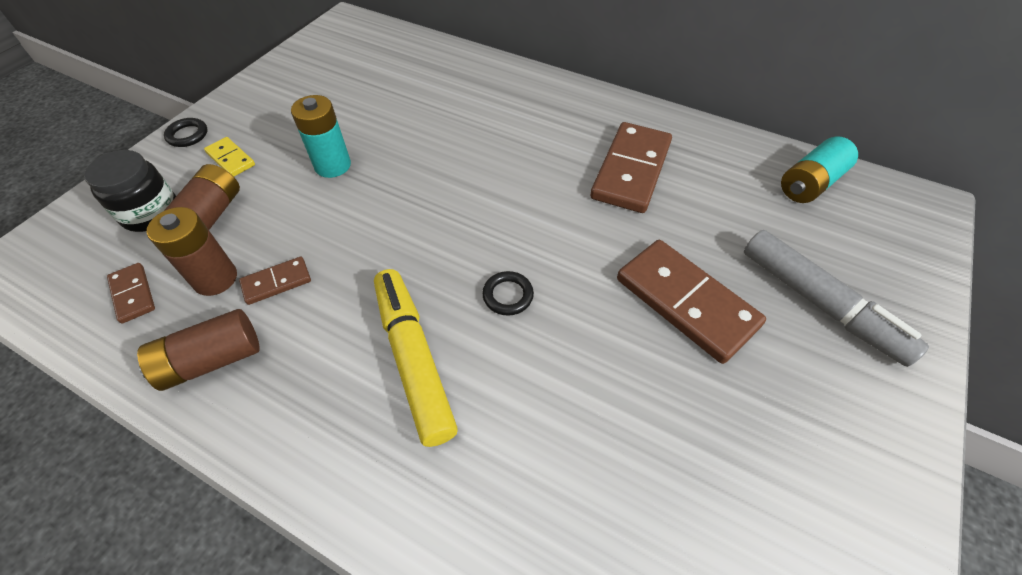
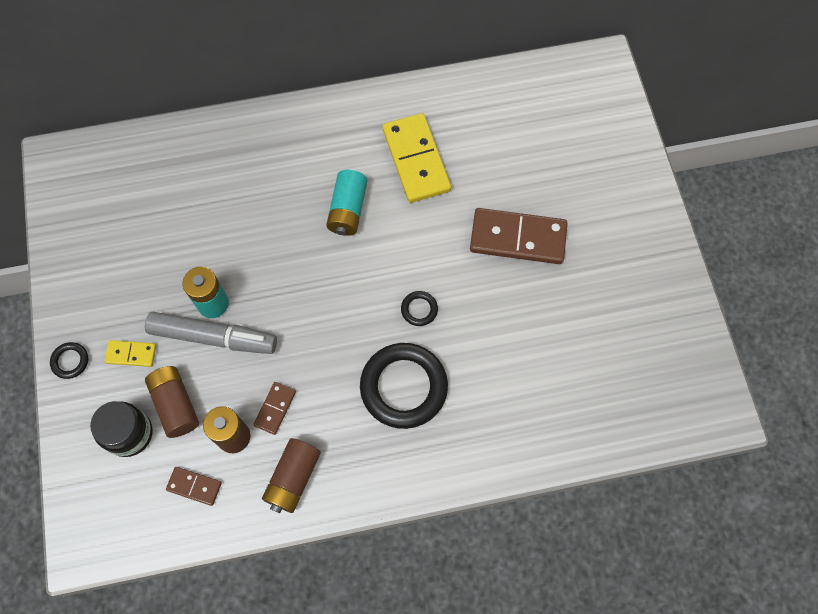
camera: 40 degrees left, 15 degrees up
yellow marker [374,269,458,447] -> black ring [360,343,448,429]
brown domino [590,122,672,213] -> yellow domino [383,113,451,203]
grey marker [744,230,929,367] -> grey marker moved to [145,312,277,354]
turquoise battery [781,137,858,203] -> turquoise battery moved to [326,170,367,236]

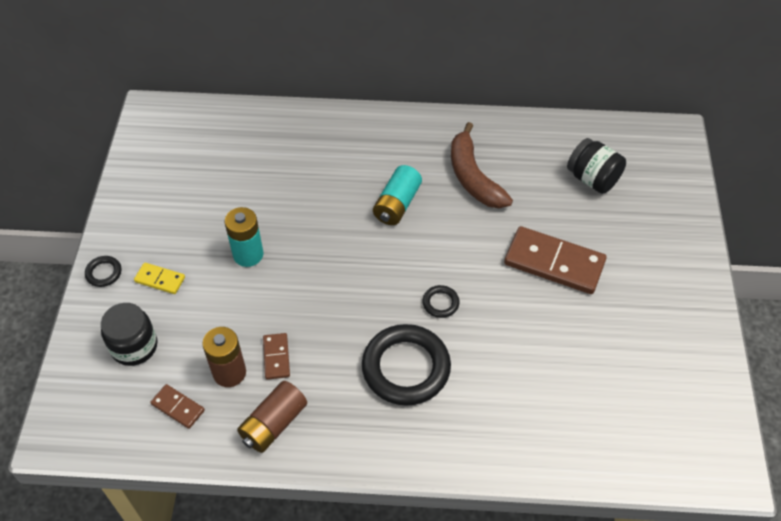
camera: 15 degrees right, 15 degrees down
grey marker [145,312,277,354] -> none
brown battery [145,366,199,438] -> none
brown domino [253,382,296,435] -> brown domino turned 45 degrees counterclockwise [263,333,290,380]
yellow domino [383,113,451,203] -> brown banana [451,122,513,208]
none -> black jar [567,138,626,194]

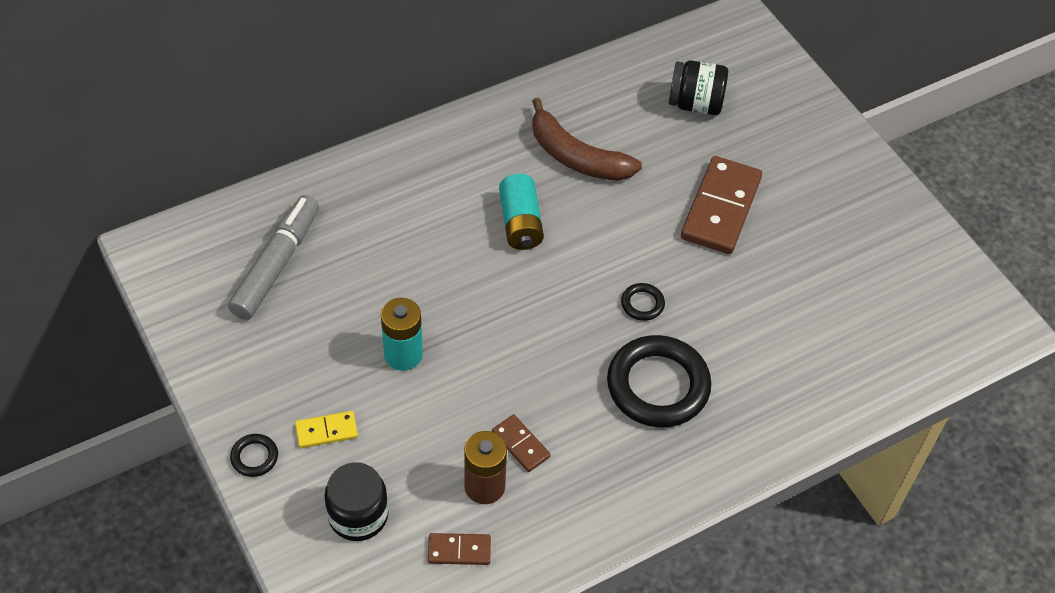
camera: 35 degrees left, 0 degrees up
brown battery [237,381,307,453] -> none
brown domino [504,226,607,294] -> brown domino turned 60 degrees counterclockwise [681,156,762,254]
none -> grey marker [228,195,319,320]

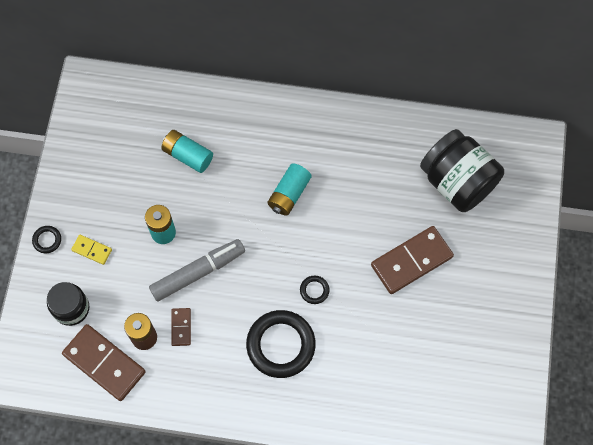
camera: 40 degrees right, 15 degrees up
grey marker [228,195,319,320] -> grey marker moved to [149,239,245,302]
brown domino [428,533,491,565] -> brown domino [62,324,146,401], size x2.05
brown banana [532,98,642,181] -> none
black jar [669,60,728,115] -> black jar [420,129,504,212], size x1.68
none -> turquoise battery [161,130,213,173]

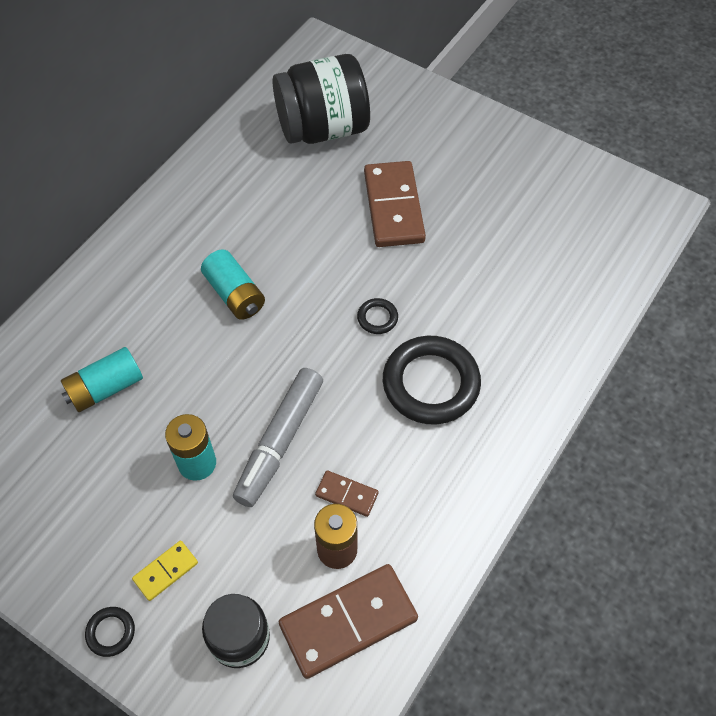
camera: 65 degrees left, 10 degrees down
grey marker [149,239,245,302] -> grey marker turned 150 degrees counterclockwise [233,368,323,507]

